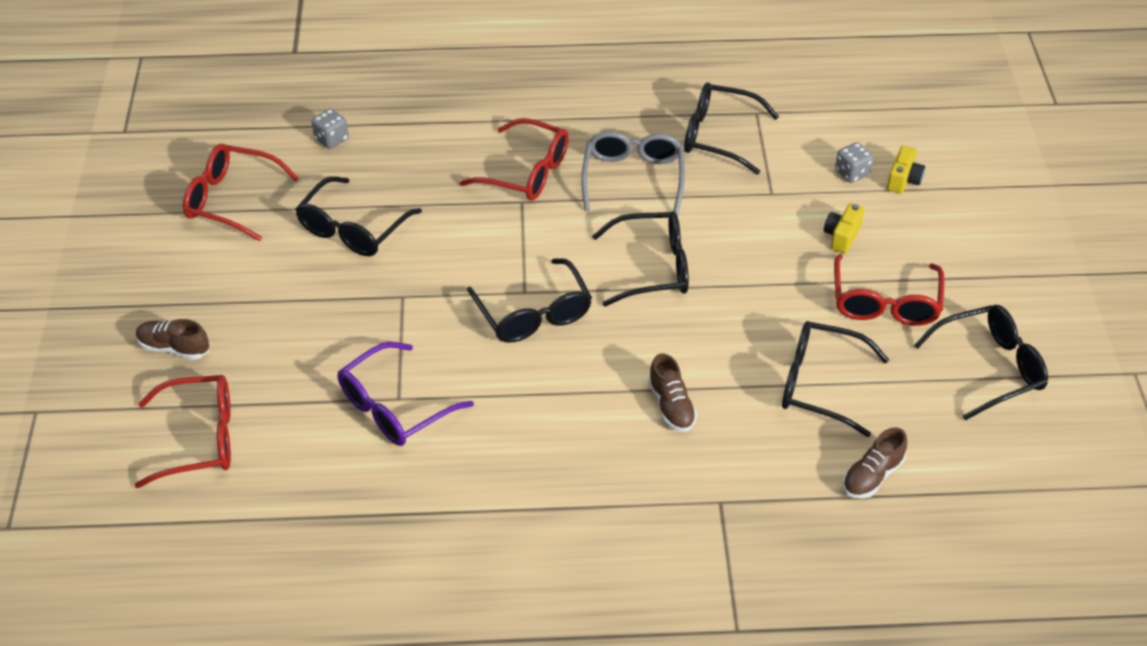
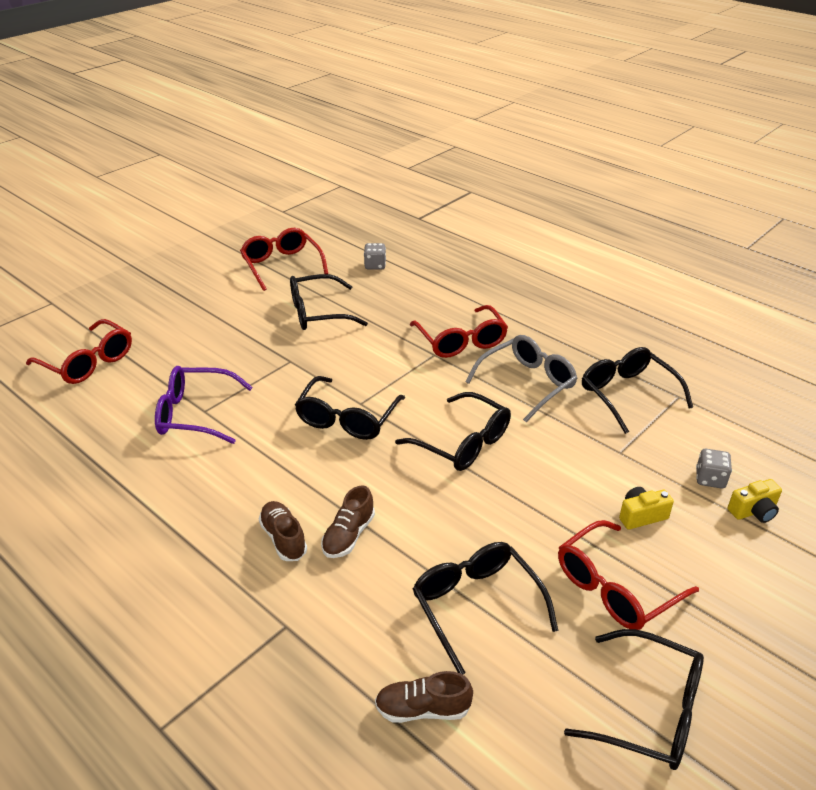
camera: 45 degrees right, 10 degrees down
brown shoe [136,319,209,360] -> brown shoe moved to [259,501,307,561]

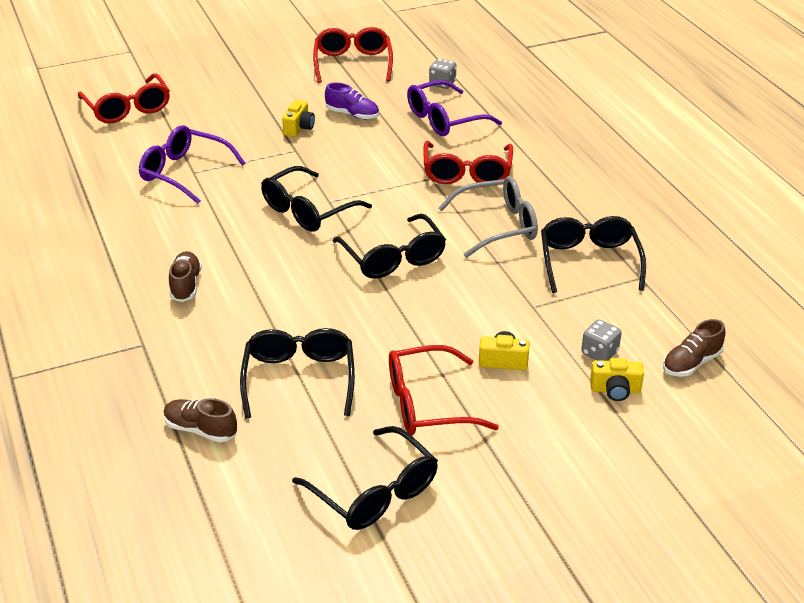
camera: 25 degrees right, 0 degrees up
black glasses [290,274,368,330] -> purple shoe [325,82,379,119]
brown shoe [321,485,375,558] -> brown shoe moved to [663,319,725,377]
none -> yellow camera [282,100,315,137]
none -> purple glasses [407,80,502,136]

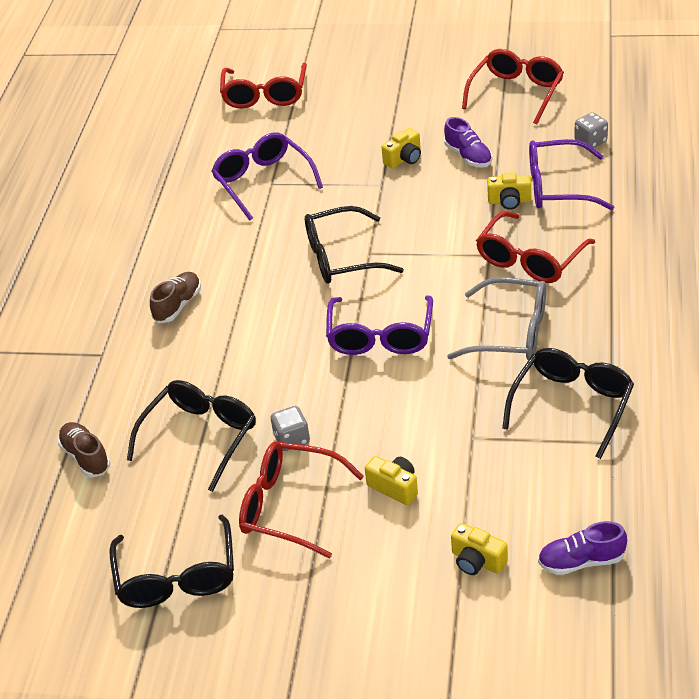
camera: 35 degrees right, 5 degrees up
black glasses [333,214,446,279] -> purple glasses [326,296,433,355]
grey dice [581,320,621,361] -> grey dice moved to [271,406,310,451]
brown shoe [663,319,725,377] -> purple shoe [538,521,627,575]
none -> yellow camera [487,173,531,210]

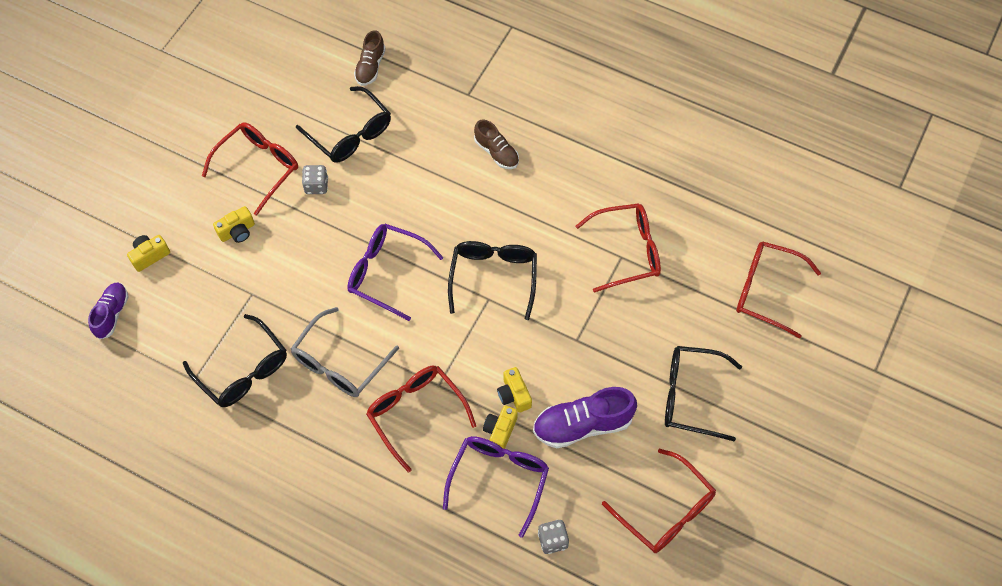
camera: 105 degrees right, 20 degrees up
brown shoe [58,422,111,477] -> brown shoe turned 120 degrees clockwise [354,30,386,86]
black glasses [109,515,234,608] -> black glasses moved to [665,346,742,441]
purple glasses [212,132,323,221] -> red glasses [576,203,661,293]
yellow camera [382,128,421,168] -> yellow camera moved to [497,367,532,413]
purple shoe [444,117,492,167] -> purple shoe [533,387,637,448], size x1.61

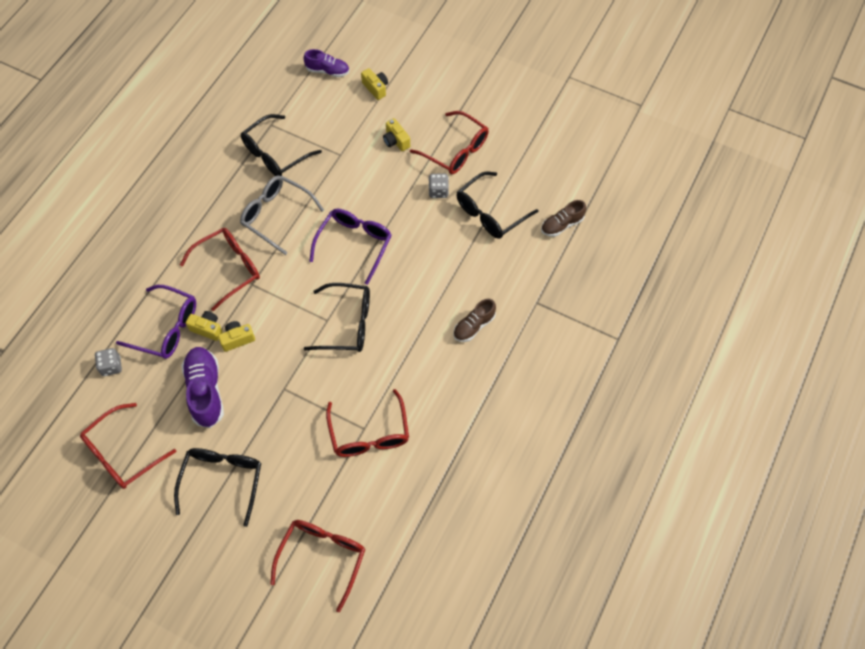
camera: 90 degrees right, 0 degrees up
brown shoe [354,30,386,86] -> brown shoe turned 45 degrees counterclockwise [541,200,586,237]

